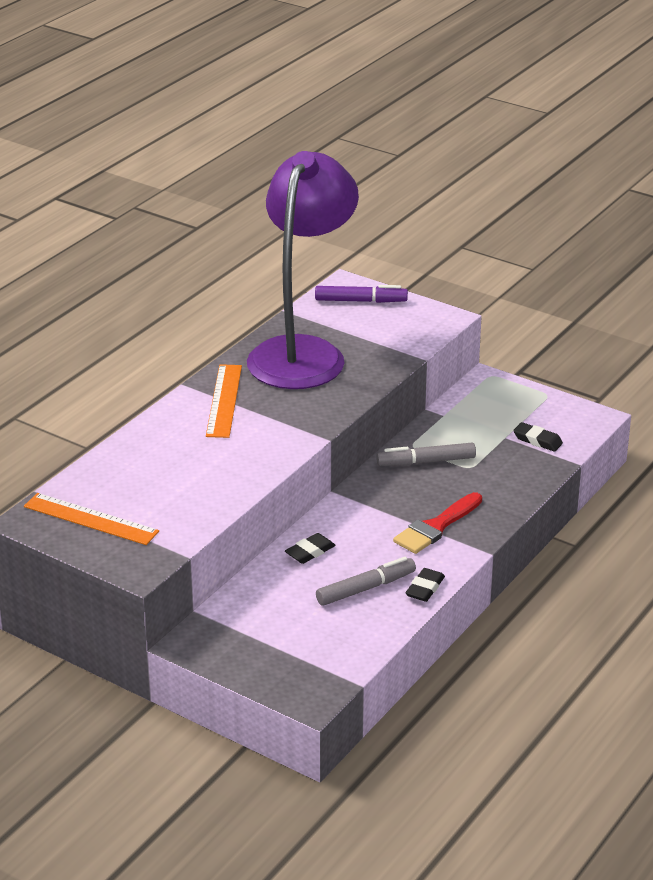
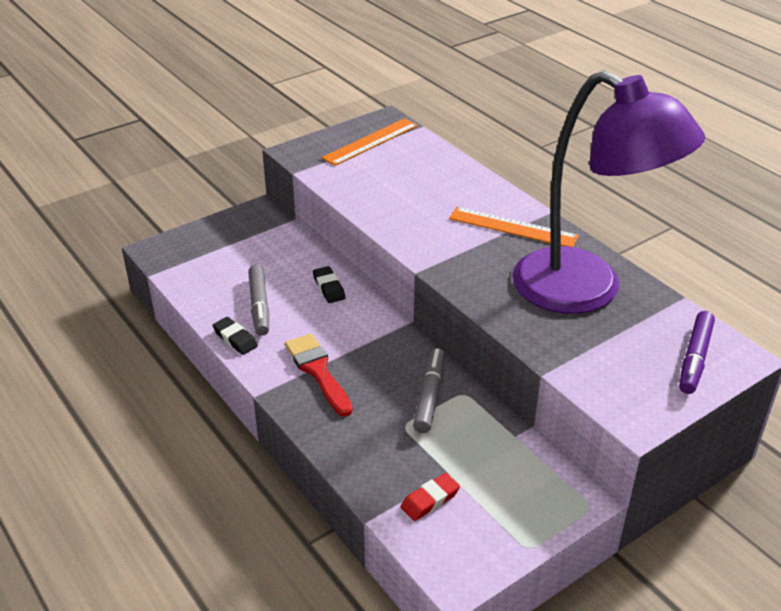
camera: 110 degrees right, 5 degrees up
black eraser [513,422,563,451] -> red eraser [401,473,460,521]

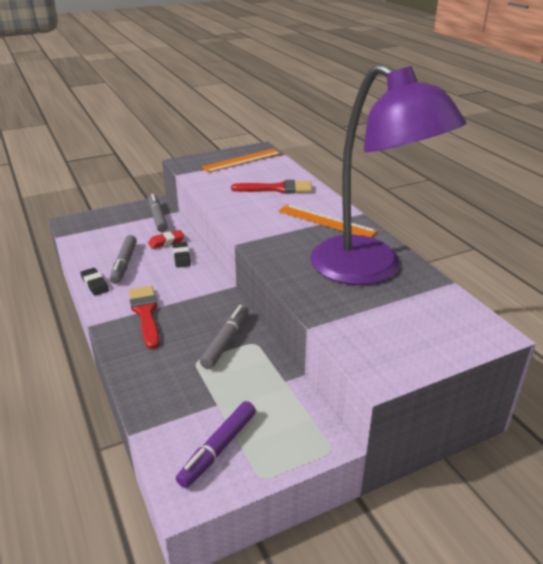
camera: 10 degrees right, 5 degrees down
red eraser [401,473,460,521] -> red eraser moved to [148,230,185,249]
purple marker [679,311,715,394] -> purple marker moved to [176,401,256,488]
none -> grey marker [148,194,168,232]
none -> red brush [231,180,312,194]

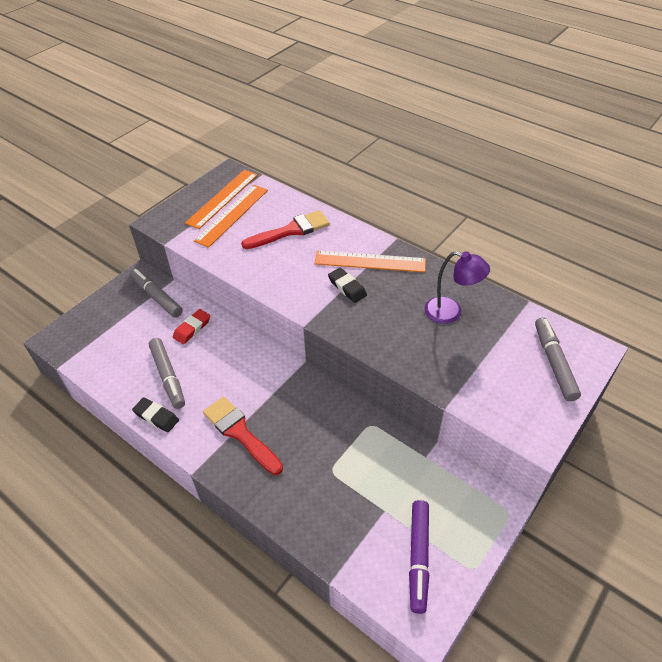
camera: 25 degrees left, 15 degrees up
black eraser [173,242,191,267] -> black eraser moved to [328,268,367,303]
grey marker [200,305,249,369] -> grey marker moved to [535,317,581,401]
purple lamp [310,63,466,285] -> purple lamp [424,251,490,324], size x0.40
none -> orange ruler [194,185,268,248]

